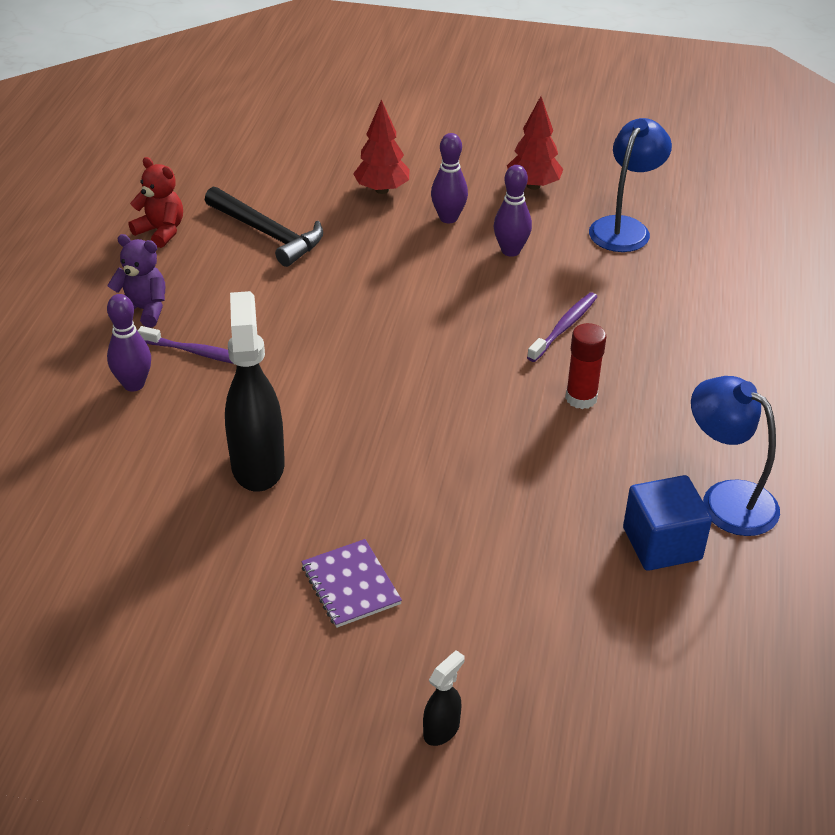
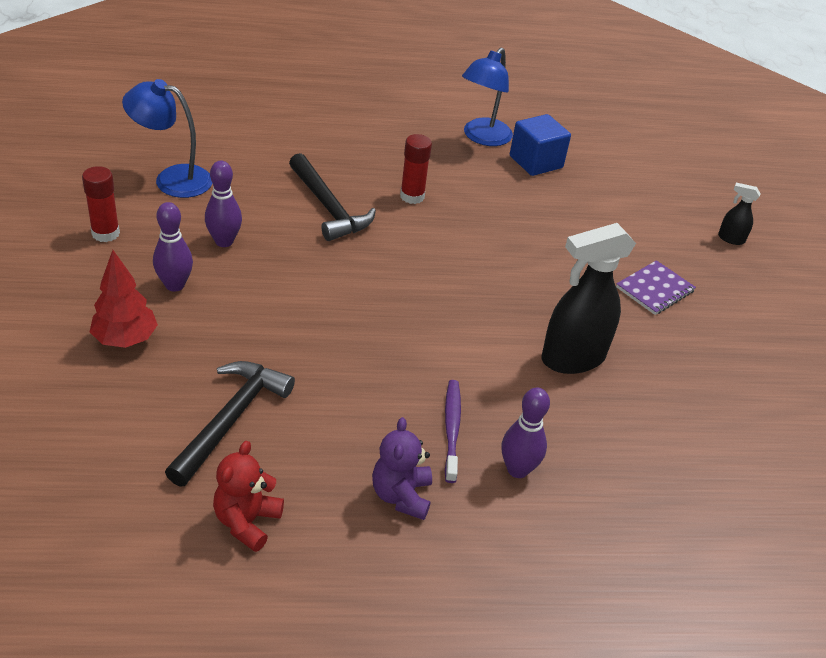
camera: 110 degrees left, 0 degrees up
red tree [507,96,563,190] -> red glue stick [82,166,120,242]
purple toothbrush [527,292,597,362] -> black hammer [289,153,376,241]

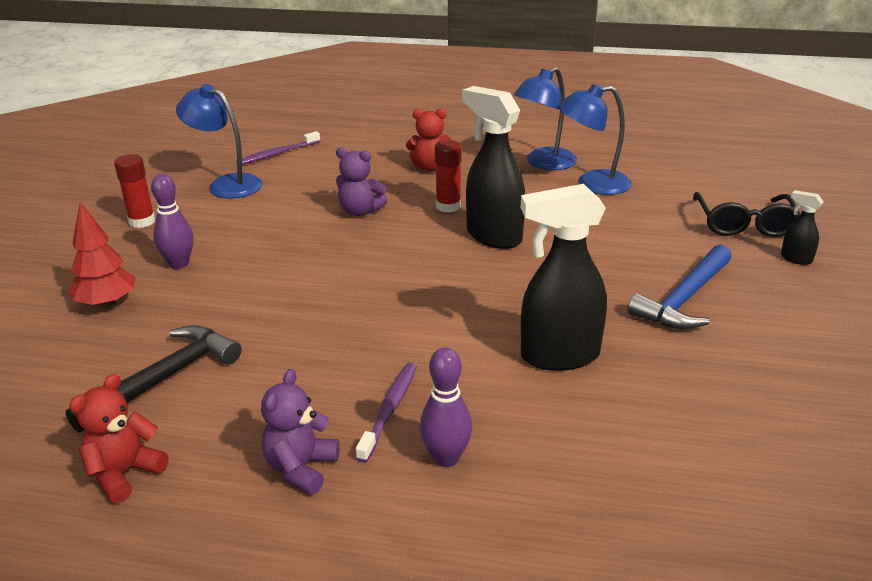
camera: 20 degrees right, 10 degrees down
purple bowling pin [205,161,242,247] -> none
black hammer [289,153,376,241] -> purple teddy bear [336,147,388,216]
blue cube [510,114,571,176] -> blue lamp [559,84,632,195]
purple notebook [616,260,696,315] -> blue hammer [628,245,732,329]
none -> purple toothbrush [242,131,320,165]
none -> red teddy bear [406,108,451,171]
none -> black spray bottle [462,86,525,249]
none -> black glasses [693,192,800,237]

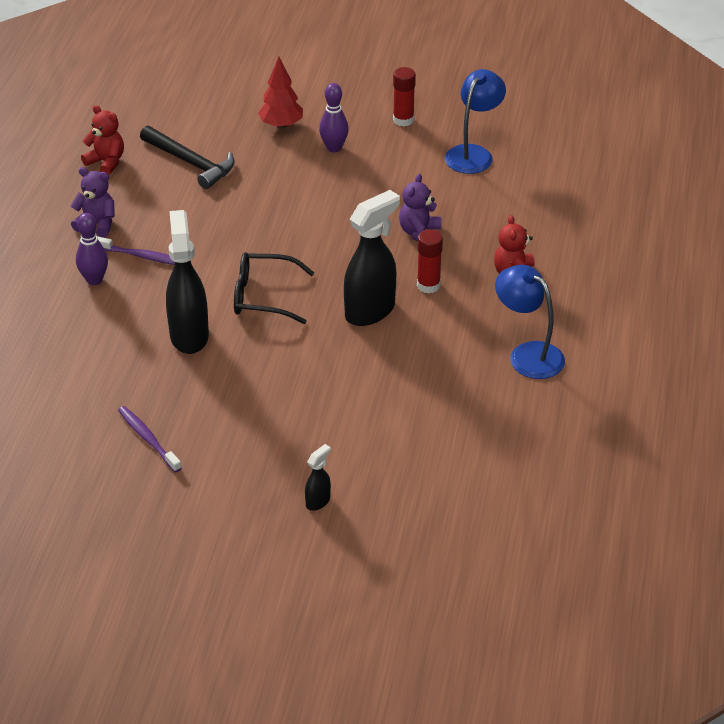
camera: 90 degrees right, 10 degrees up
purple toothbrush [242,131,320,165] -> purple toothbrush moved to [118,406,182,473]
blue lamp [559,84,632,195] -> none
blue hammer [628,245,732,329] -> none
black glasses [693,192,800,237] -> black glasses moved to [234,252,314,324]

